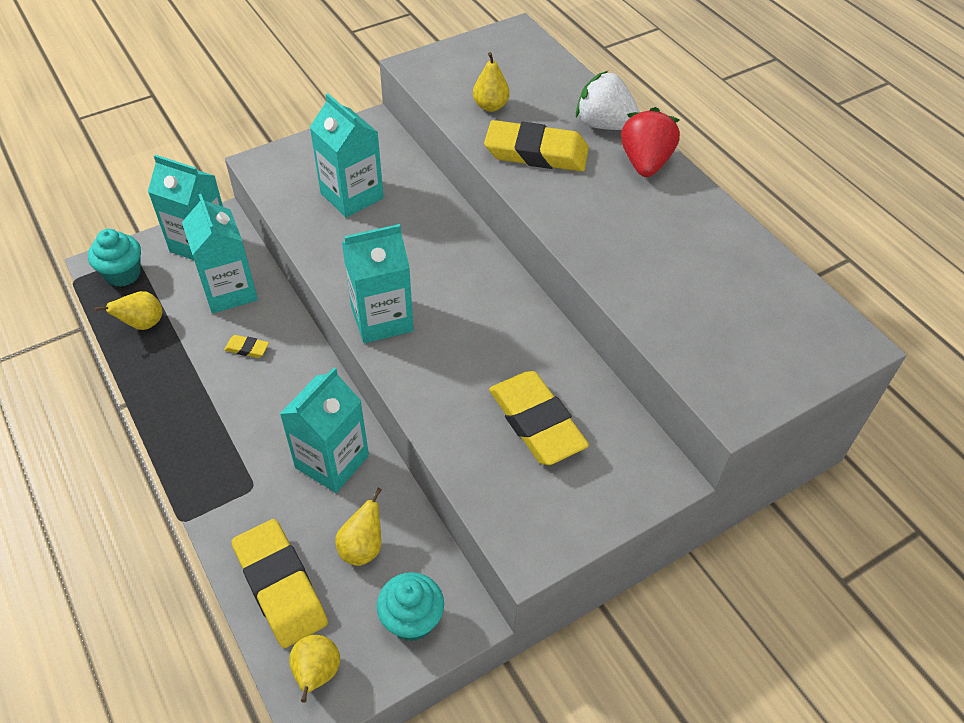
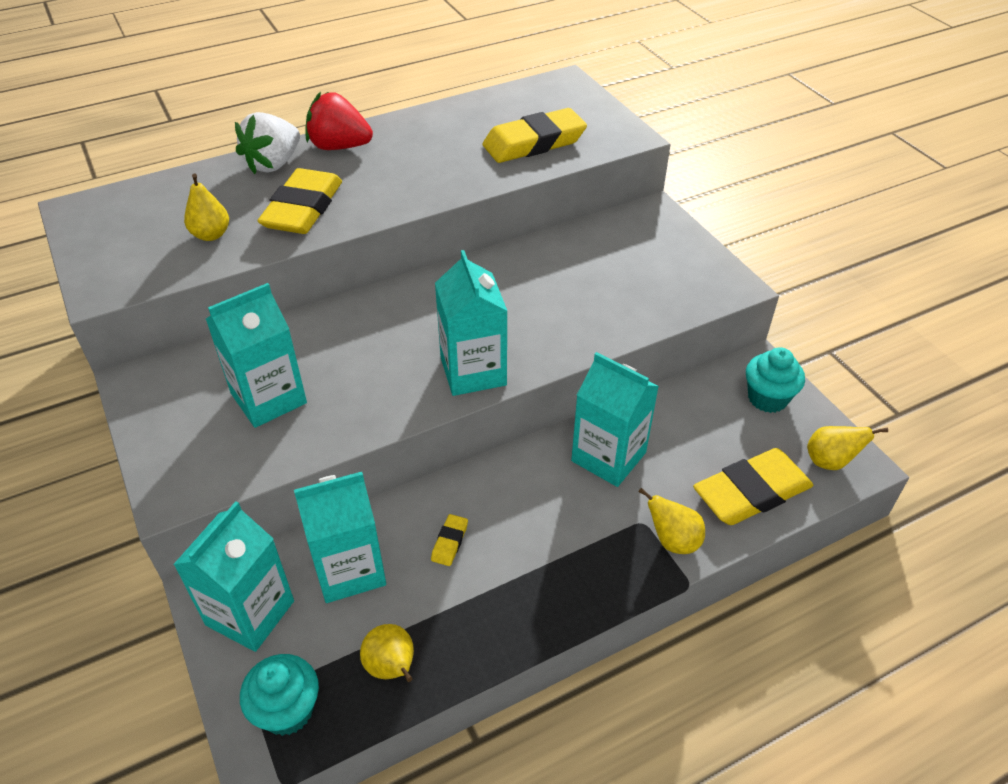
camera: 85 degrees left, 5 degrees down
yellow pear [335,487,382,566] -> yellow pear moved to [638,488,705,554]
yellow eraser [489,371,589,465] -> yellow eraser moved to [483,108,587,163]

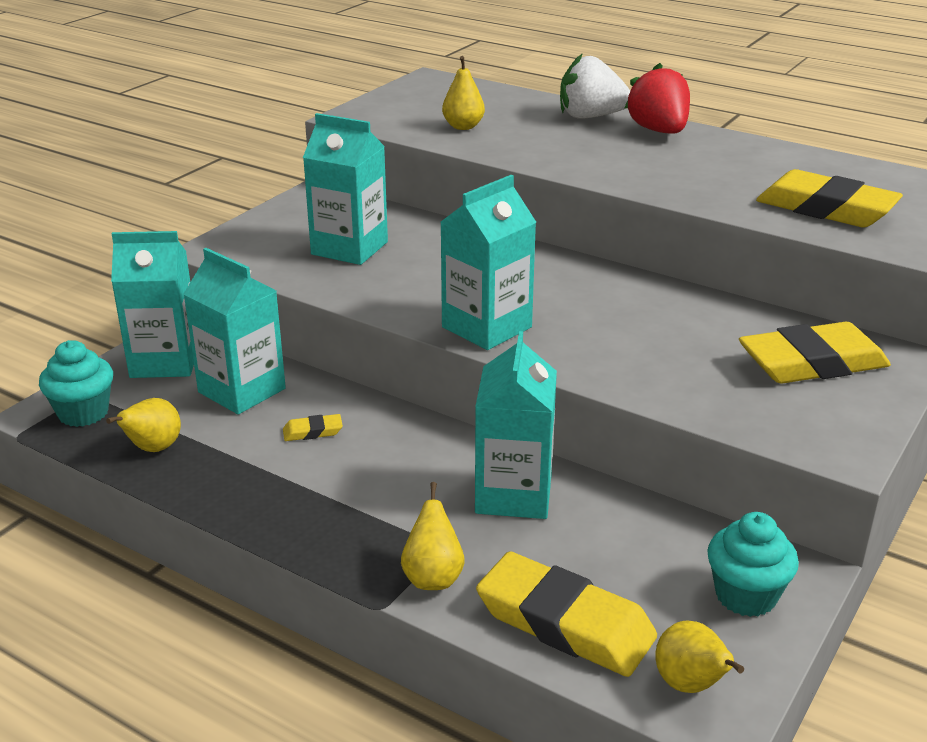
camera: 60 degrees right, 15 degrees down
yellow eraser [258,168,342,234] -> yellow eraser moved to [739,322,891,384]

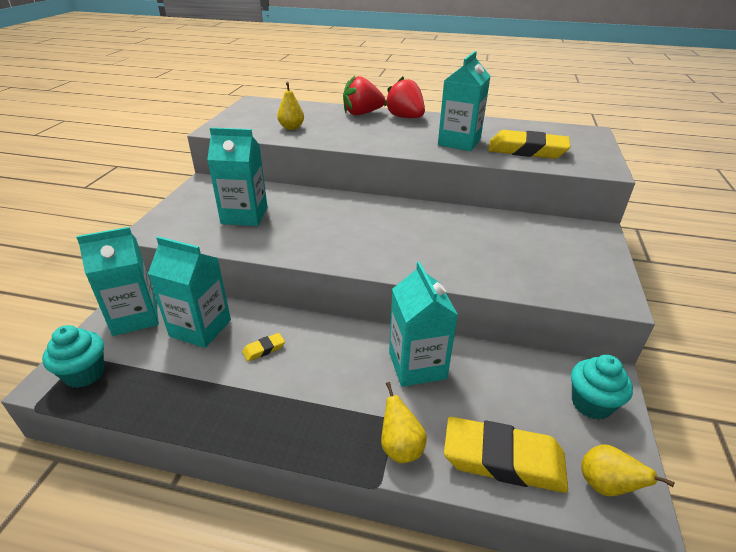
camera: 20 degrees left, 5 degrees up
yellow pear [106,398,181,452] -> none
turquoise carton [441,175,536,350] -> turquoise carton moved to [438,51,491,151]
white strawberry [560,53,630,119] -> red strawberry [343,75,385,115]
yellow eraser [739,322,891,384] -> none

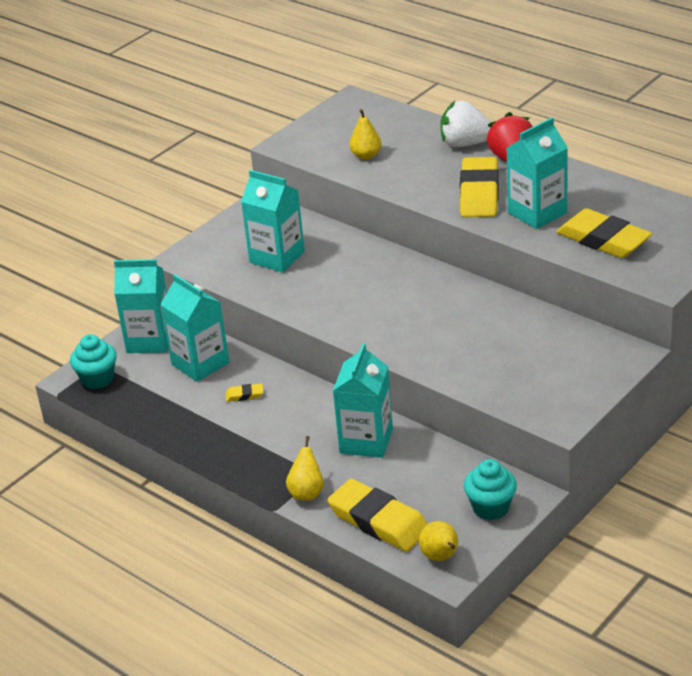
camera: 30 degrees right, 0 degrees up
red strawberry [343,75,385,115] -> white strawberry [441,100,491,147]
none -> yellow eraser [460,157,499,217]

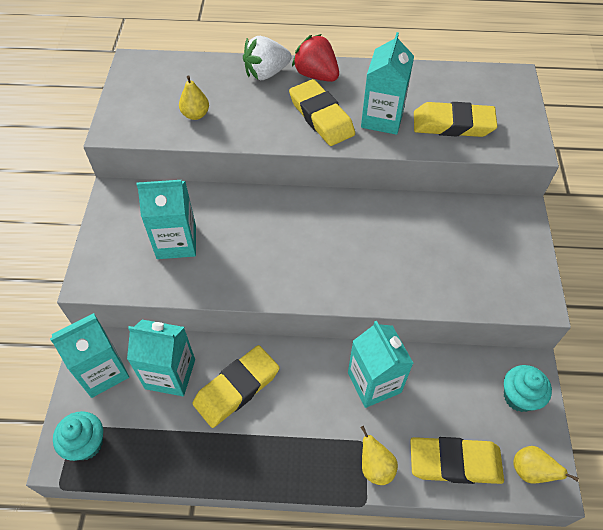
camera: 40 degrees left, 20 degrees up
yellow eraser [225,383,263,402] -> yellow eraser [192,345,280,428], size x2.38

